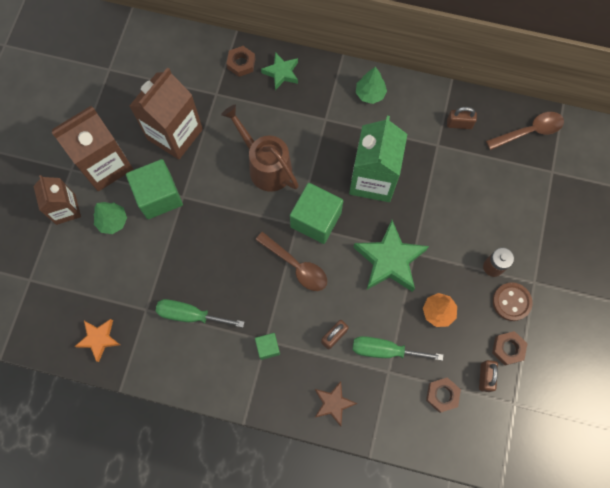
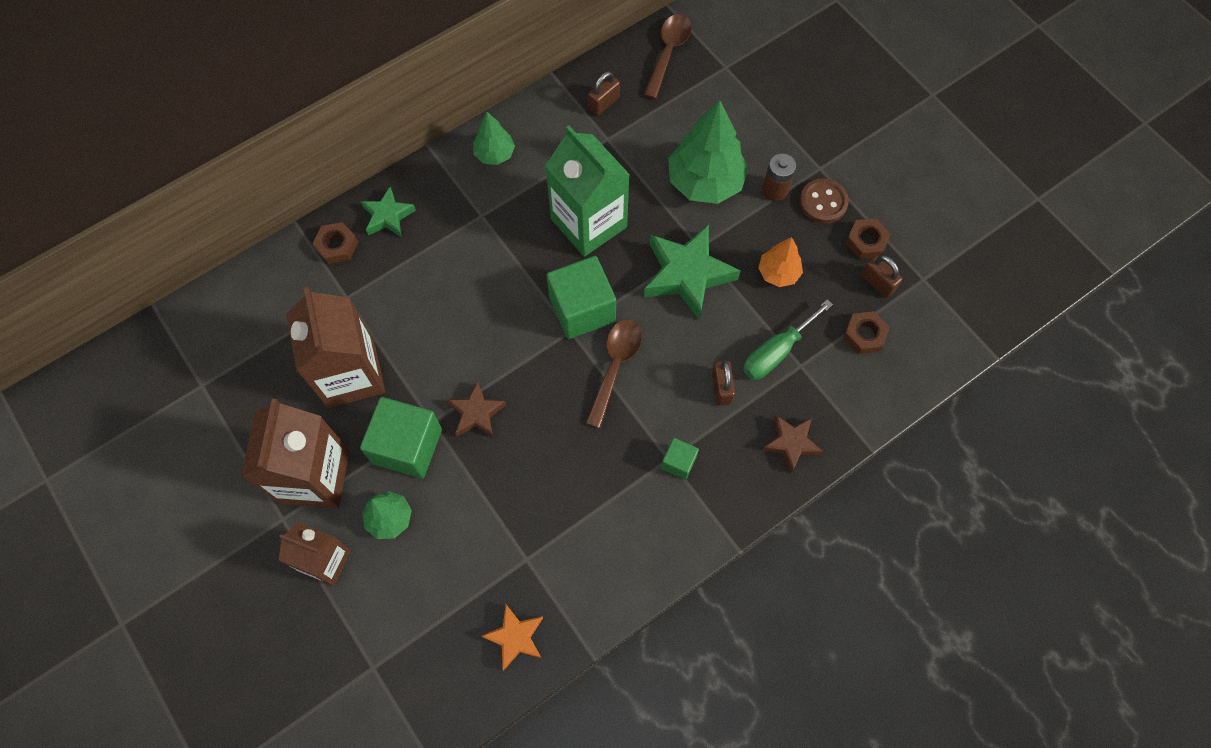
camera: 50 degrees left, 5 degrees down
green screwdriver [156,299,244,328] -> none
brown watering can [221,105,299,192] -> none
brown spoon [256,232,327,291] -> brown spoon turned 60 degrees counterclockwise [586,319,642,428]
none -> brown star [447,381,506,437]
none -> green tree [668,100,749,204]

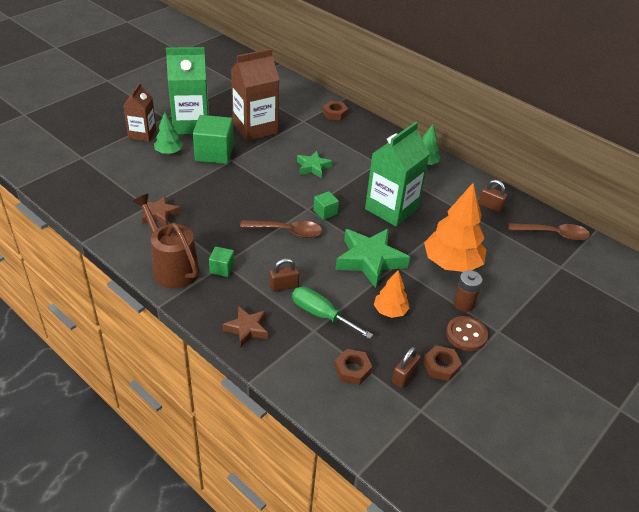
camera: 75 degrees right, 25 degrees down
brown carton [241,399,349,508] -> green carton [166,47,209,134]
green star [361,187,416,237] -> green star moved to [297,151,332,178]
brown star [447,381,506,437] -> brown star moved to [142,196,181,225]
orange star [482,605,543,670] -> none
green cube [546,256,616,339] -> green cube [313,191,339,220], size x0.49
green tree [668,100,749,204] -> orange tree [424,183,486,272]
none -> brown watering can [132,194,199,289]

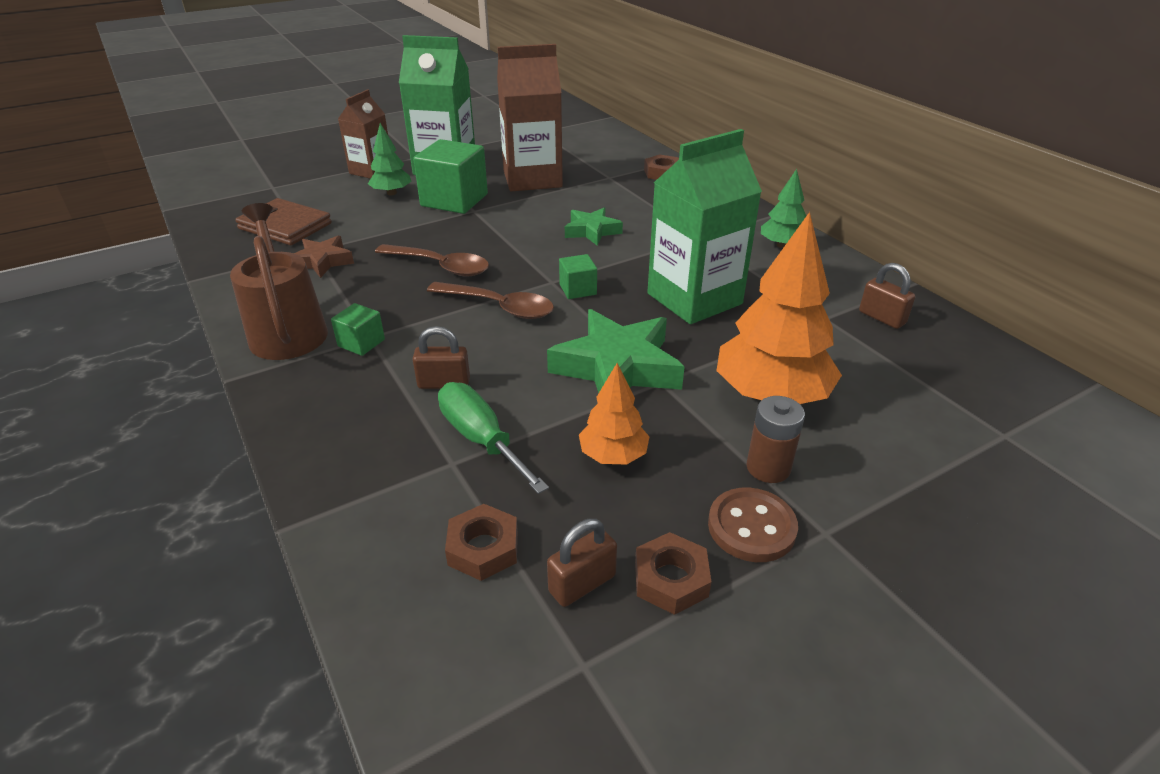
camera: 20 degrees right, 5 degrees down
brown star [222,306,268,347] -> none
brown spoon [508,223,590,241] -> brown spoon moved to [375,244,489,277]
none -> brown wallet [235,198,332,245]

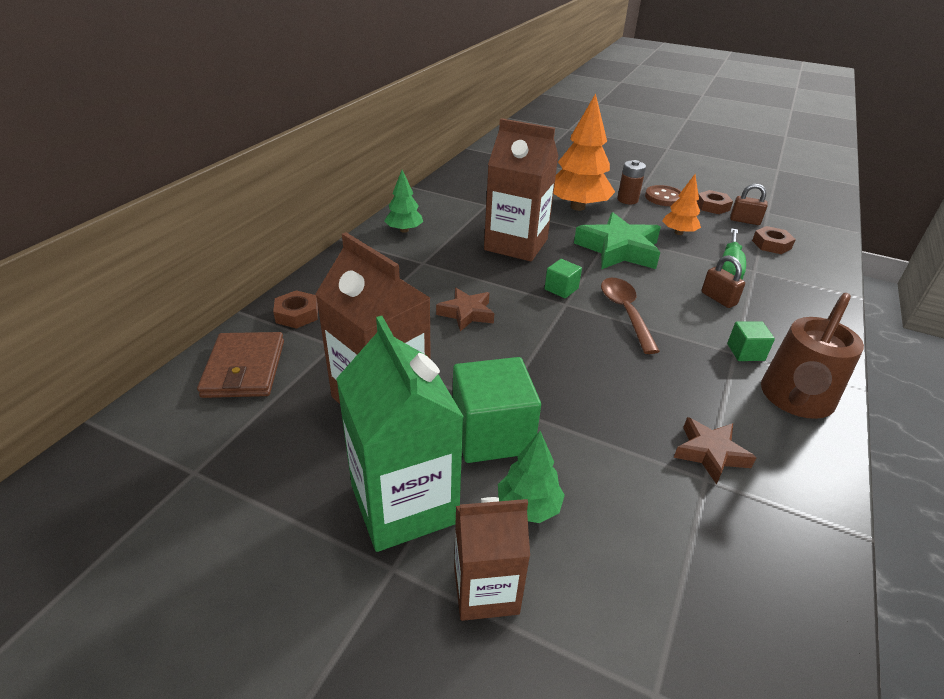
camera: 125 degrees left, 0 degrees up
brown wallet [235,198,332,245] -> brown wallet moved to [197,332,284,398]
brown spoon [375,244,489,277] -> none
green star [565,208,623,246] -> brown star [436,288,494,331]
green carton [647,129,762,324] -> brown carton [484,118,558,261]
brown padlock [859,263,915,329] -> none

